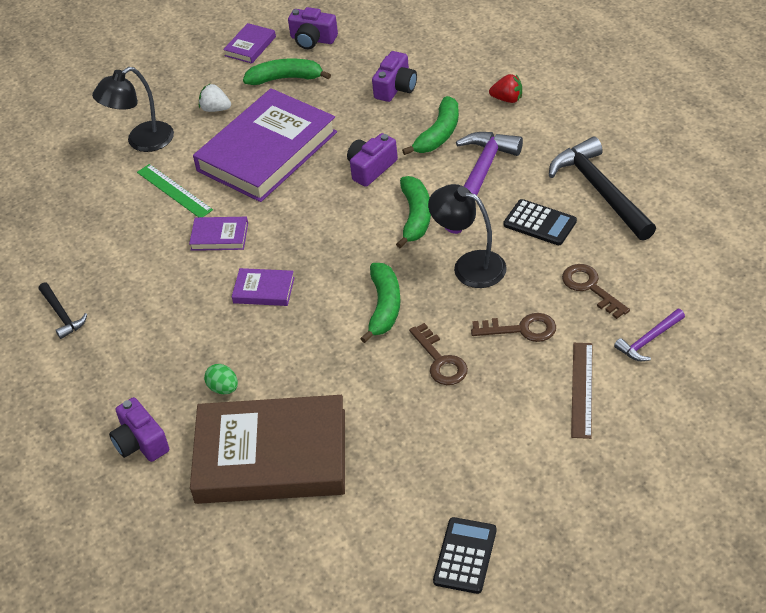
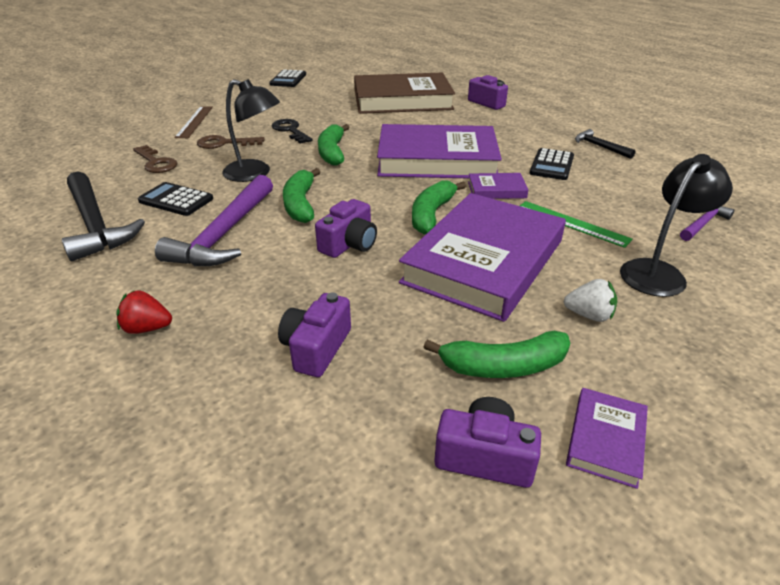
camera: 170 degrees right, 10 degrees down
green egg [204,364,238,394] -> none
purple book [232,268,295,306] -> purple book [377,124,502,178], size x2.39
green banana [402,96,459,155] -> green banana moved to [412,180,466,235]
brown key [409,323,468,385] -> black key [272,119,313,144]
purple hammer [614,309,685,361] -> purple hammer moved to [680,206,734,241]
none -> black calculator [530,148,574,180]

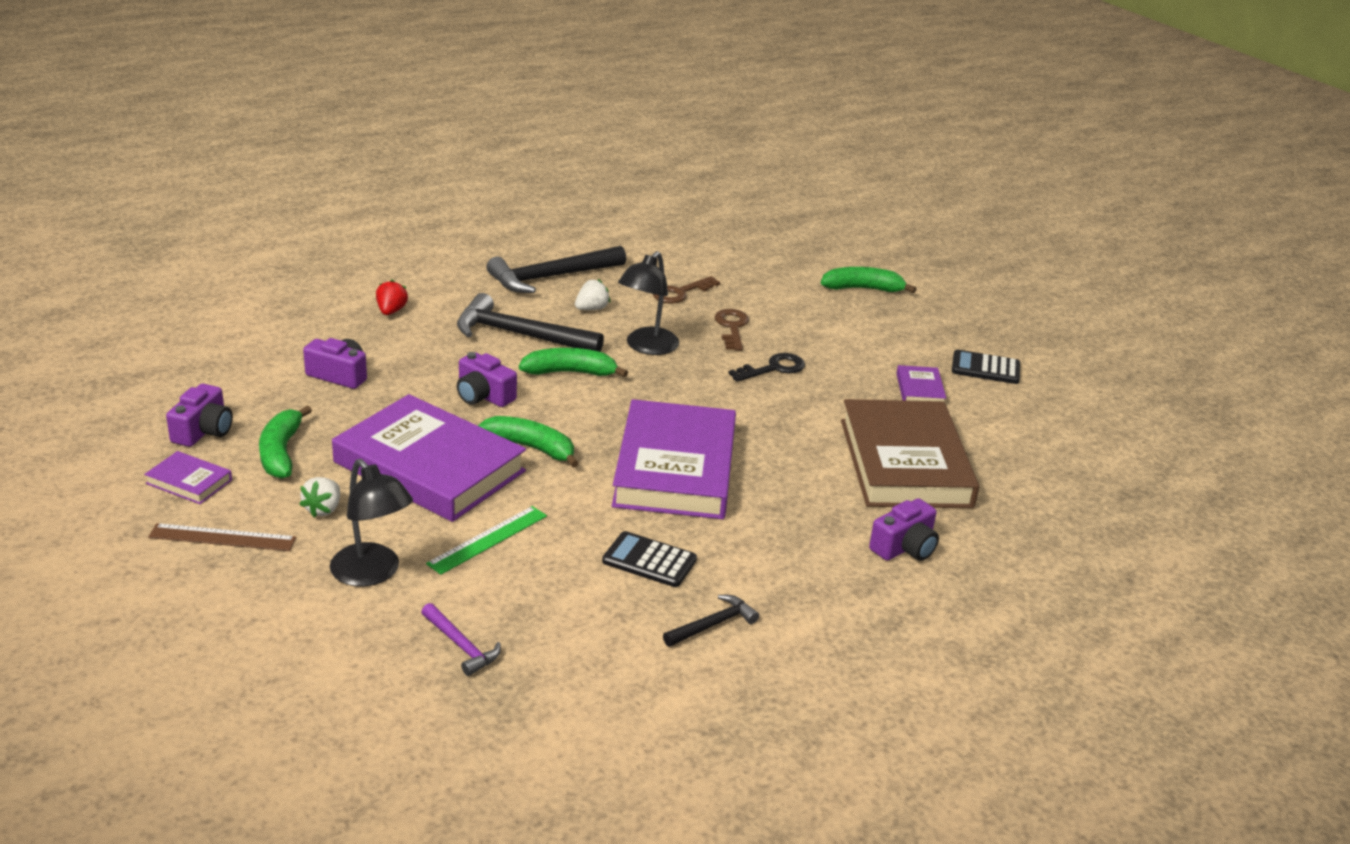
camera: 90 degrees right, 5 degrees down
black calculator [138,182,213,216] -> white strawberry [575,279,610,310]
purple hammer [155,175,273,266] -> black hammer [457,293,604,352]
brown ruler [174,106,213,138] -> brown ruler moved to [148,523,296,551]
green banana [318,124,350,166] -> green banana moved to [821,267,916,293]
purple book [468,173,528,199] -> purple book moved to [896,365,946,401]

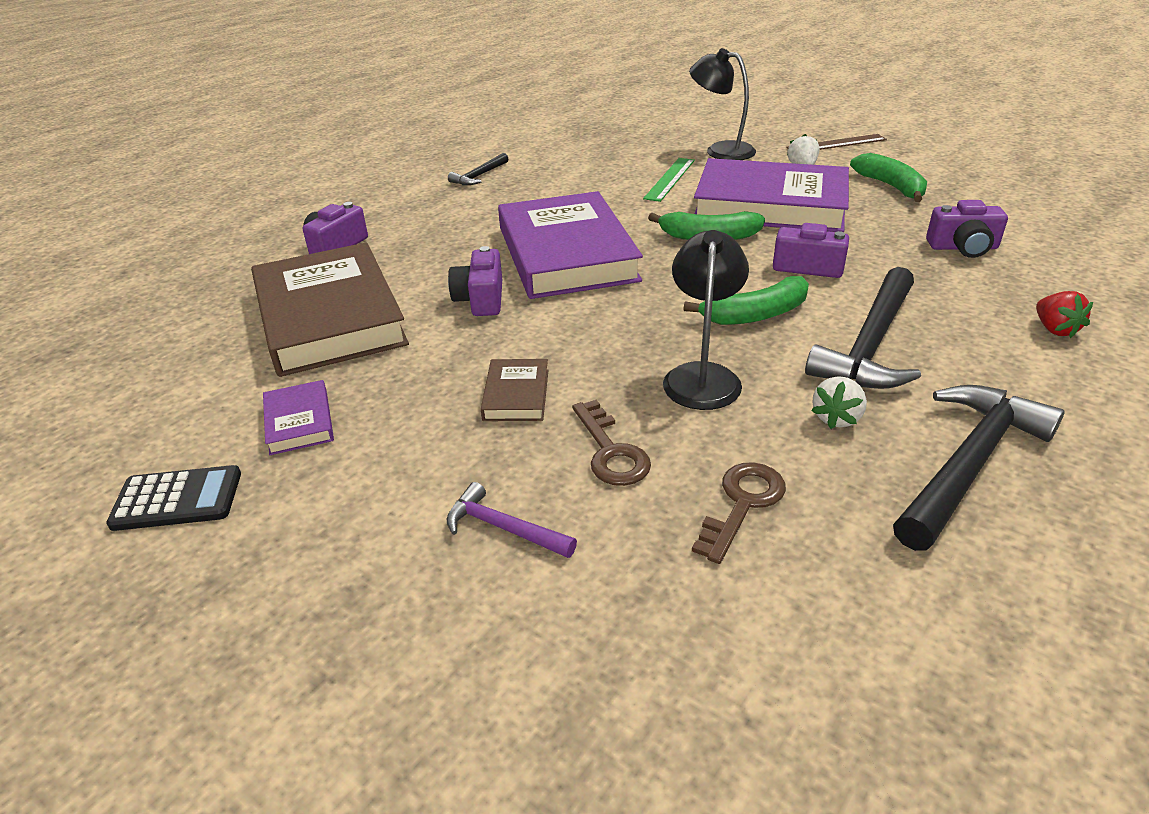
camera: 165 degrees right, 5 degrees up
purple book [144,451,232,504] -> none
purple camera [166,384,233,447] -> purple camera moved to [448,246,502,316]
purple hammer [421,603,501,676] -> purple hammer moved to [447,482,577,558]
black hammer [457,293,604,352] -> black hammer turned 120 degrees clockwise [805,267,921,389]
black calculator [602,531,697,587] -> none
black key [728,353,805,382] -> brown book [481,359,548,421]
green banana [821,267,916,293] -> none

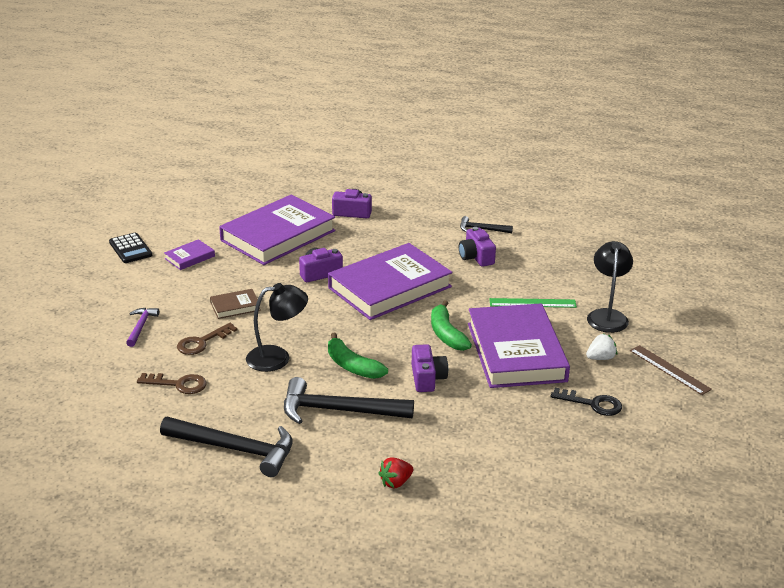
camera: 65 degrees right, 5 degrees down
brown book [251,242,409,377] -> purple book [219,195,335,265]
white strawberry [811,376,867,429] -> none
green banana [850,153,927,202] -> black key [551,388,622,416]
purple camera [926,200,1008,258] -> purple camera moved to [459,227,496,267]

